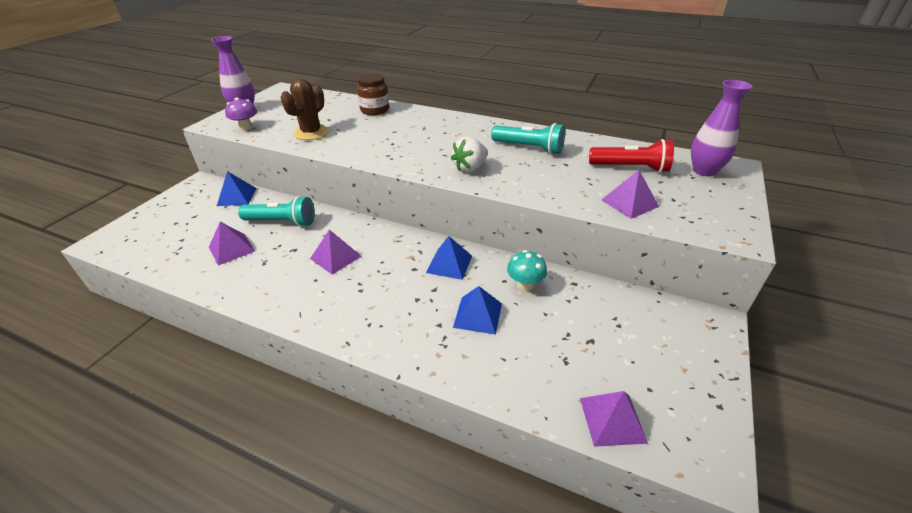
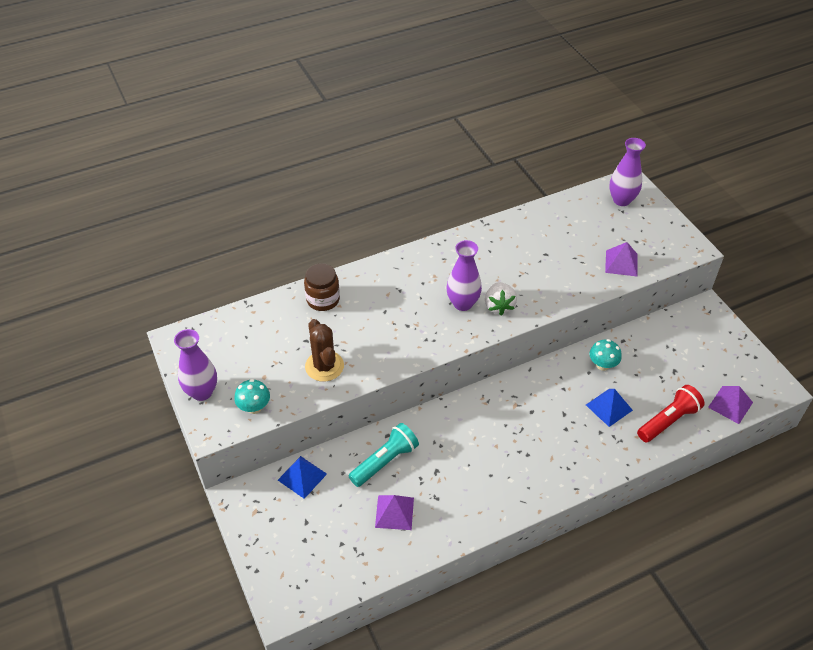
camera: 50 degrees left, 10 degrees up
purple mushroom [225,97,257,130] -> turquoise mushroom [234,379,270,414]
purple pyramid [310,229,361,275] -> none
blue pyramid [426,236,472,280] -> none
turquoise flashlight [491,123,565,155] -> none
red flashlight [589,139,674,173] -> red flashlight moved to [637,385,705,442]
none -> purple vase [447,240,482,311]

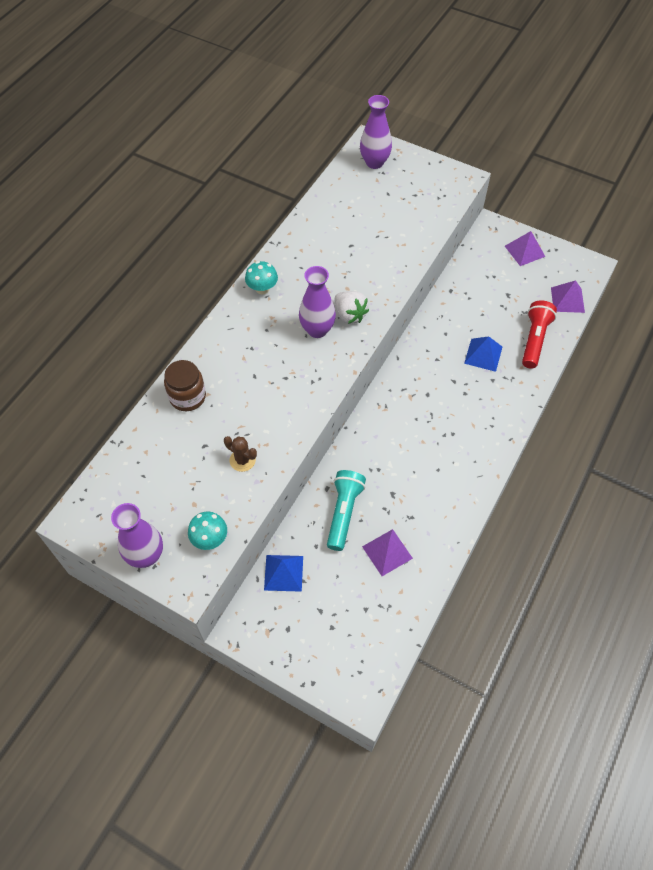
camera: 35 degrees left, 10 degrees up
brown cactus [305,319,344,382] -> brown cactus [224,436,257,472], size x0.62
turquoise mushroom [589,339,622,371] -> turquoise mushroom moved to [245,261,278,295]
purple pyramid [605,242,638,276] -> purple pyramid moved to [505,231,546,266]

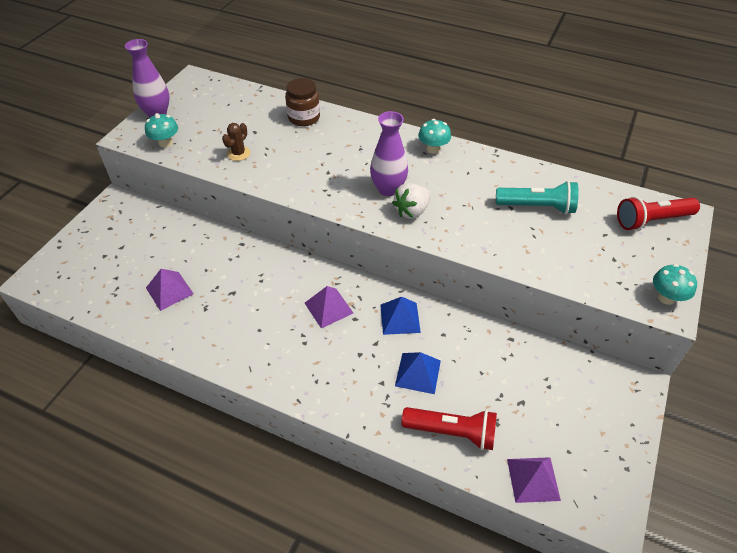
camera: 85 degrees right, 10 degrees down
blue pyramid [264,555,303,592] -> blue pyramid moved to [380,297,421,335]
turquoise flashlight [327,470,366,551] -> turquoise flashlight moved to [496,181,579,214]
purple vase [360,95,392,169] -> red flashlight [617,196,700,230]
purple pyramid [505,231,546,266] -> purple pyramid moved to [305,286,353,328]
none -> turquoise mushroom [653,264,697,305]

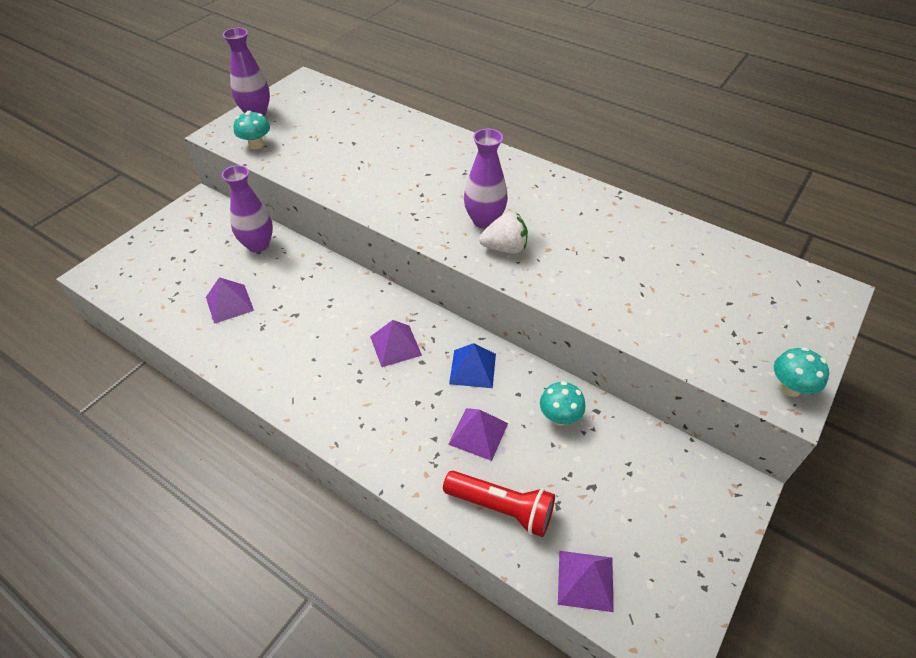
camera: 10 degrees right, 0 degrees up
brown cactus [222,123,250,161] -> none
brown jar [285,78,320,126] -> none
white strawberry [392,183,431,219] -> white strawberry turned 150 degrees counterclockwise [479,212,528,254]
blue pyramid [395,352,441,394] -> purple pyramid [448,408,508,461]
turquoise mushroom [418,119,451,154] -> turquoise mushroom moved to [540,381,585,426]
turquoise flashlight [496,181,579,214] -> none
red flashlight [617,196,700,230] -> none
none -> purple vase [222,165,273,253]

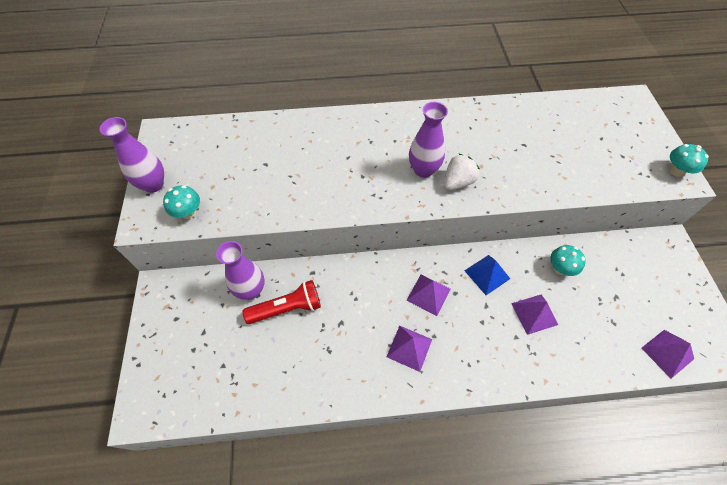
camera: 40 degrees left, 10 degrees up
purple pyramid [206,277,254,324] -> purple pyramid moved to [387,326,432,372]
red flashlight [443,471,555,537] -> red flashlight moved to [243,280,321,324]

